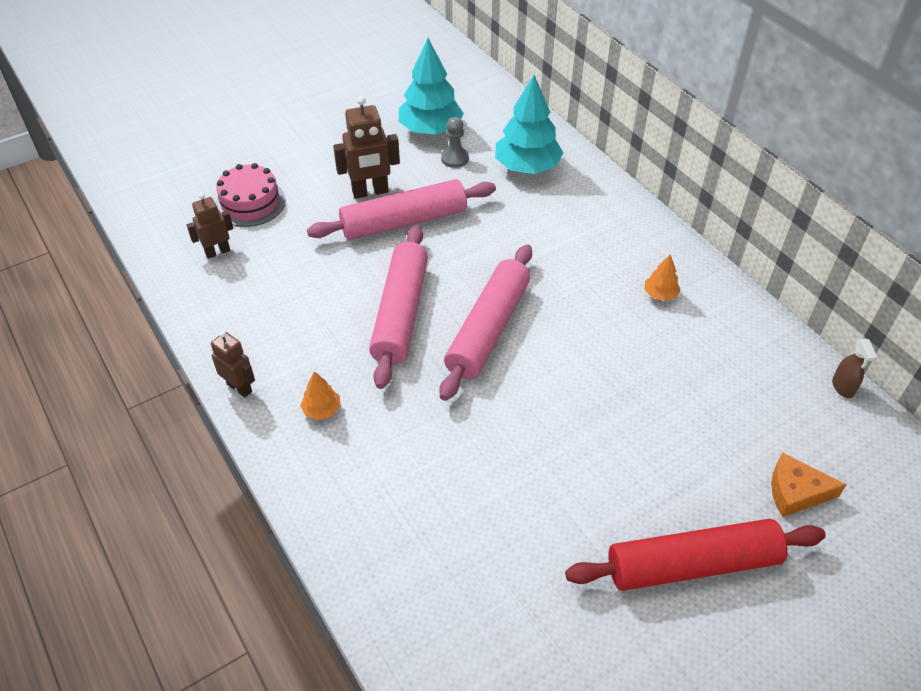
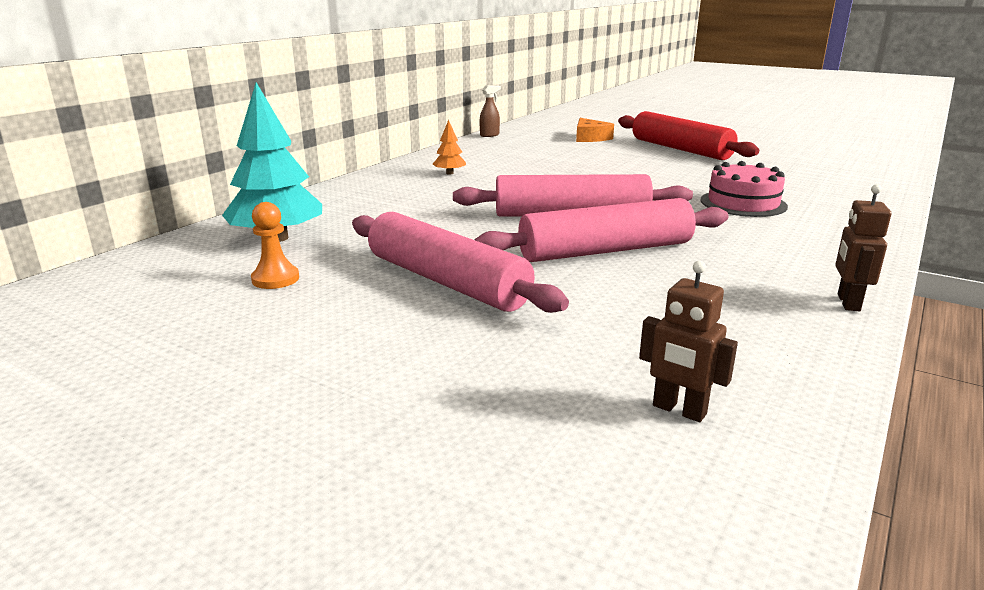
camera: 115 degrees left, 25 degrees down
pink cake [215,163,286,227] -> pink cake moved to [700,161,788,217]
orange tree [300,371,341,420] -> none
brown robot [333,96,400,199] -> none
turquoise tree [399,38,464,135] -> none
grey pawn [441,117,469,168] -> orange pawn [251,202,299,289]

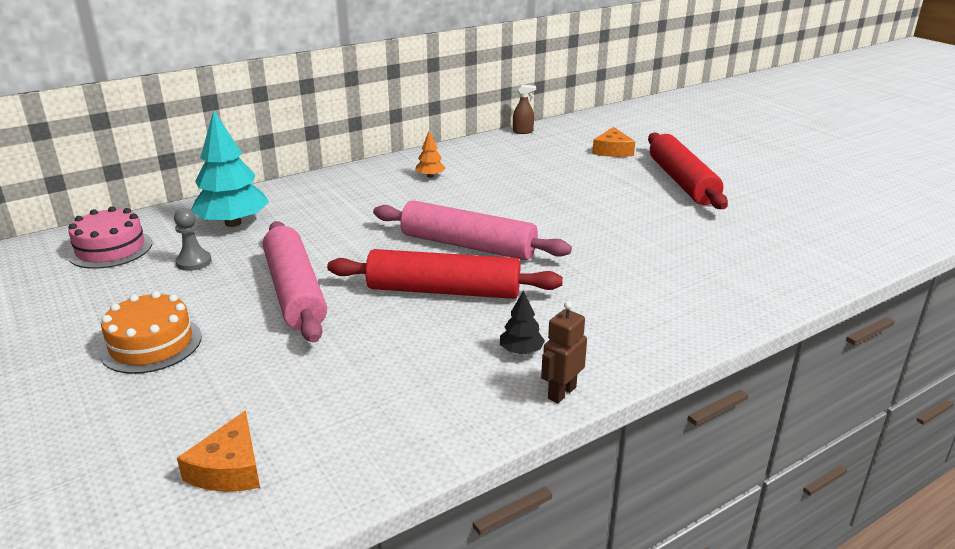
camera: 25 degrees right, 5 degrees up
orange pawn [251,202,299,289] -> grey pawn [174,208,212,271]
pink rolling pin [475,198,729,262] -> red rolling pin [327,249,563,299]
brown robot [639,261,738,422] -> none
pink cake [700,161,788,217] -> pink cake moved to [68,206,152,269]
none -> orange cake [100,291,202,374]
none -> orange cheese [177,410,260,492]
none -> black tree [500,290,545,354]

